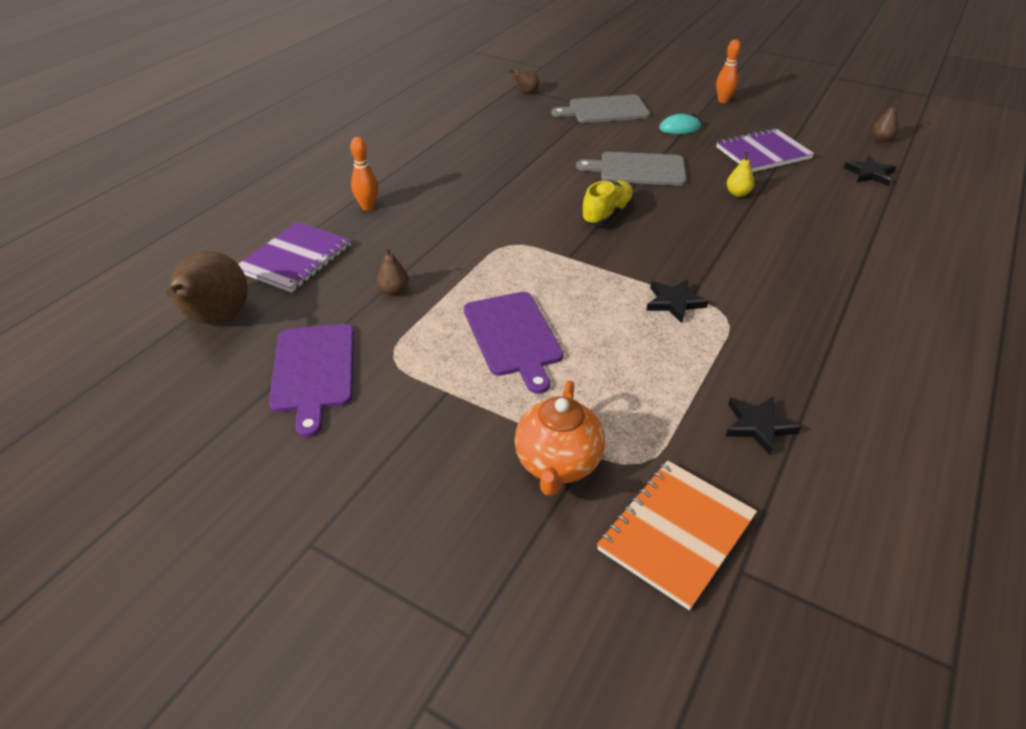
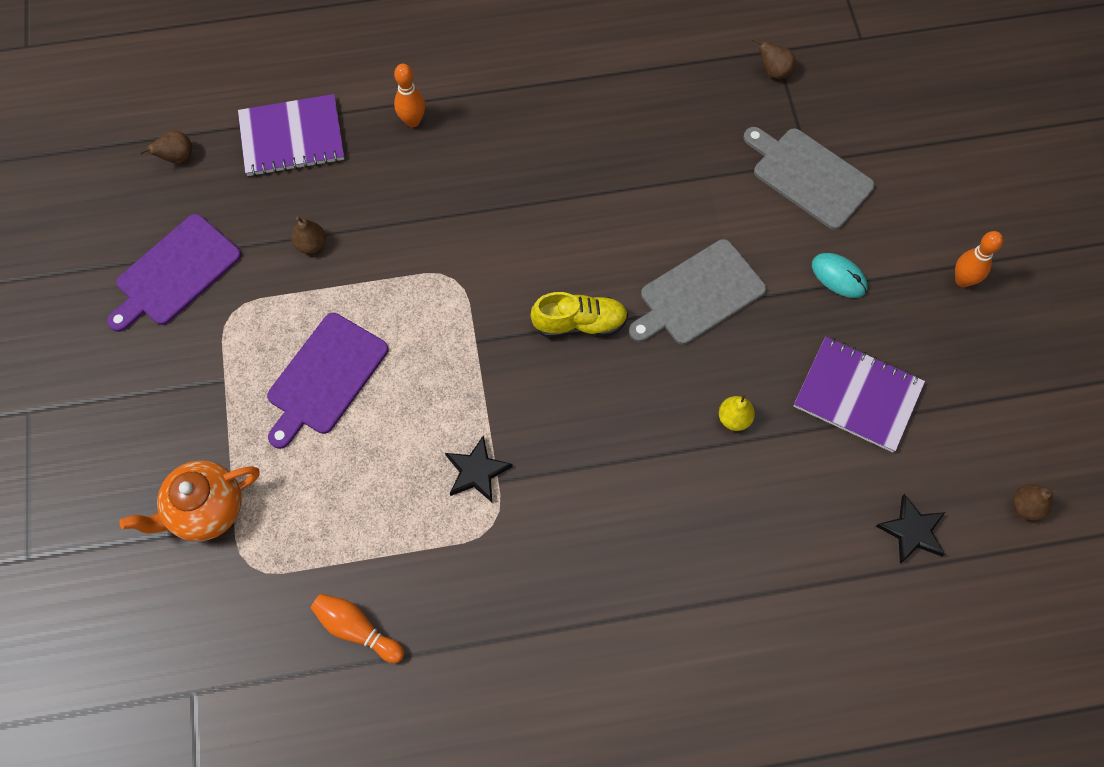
camera: 50 degrees right, 25 degrees up
brown pear [166,251,248,324] -> brown pear [139,130,192,163], size x0.46
grey cutting board [576,152,686,186] -> grey cutting board turned 90 degrees counterclockwise [629,239,766,345]
orange notebook [597,460,757,610] -> none
black star [726,396,801,456] -> orange bowling pin [311,594,404,663]

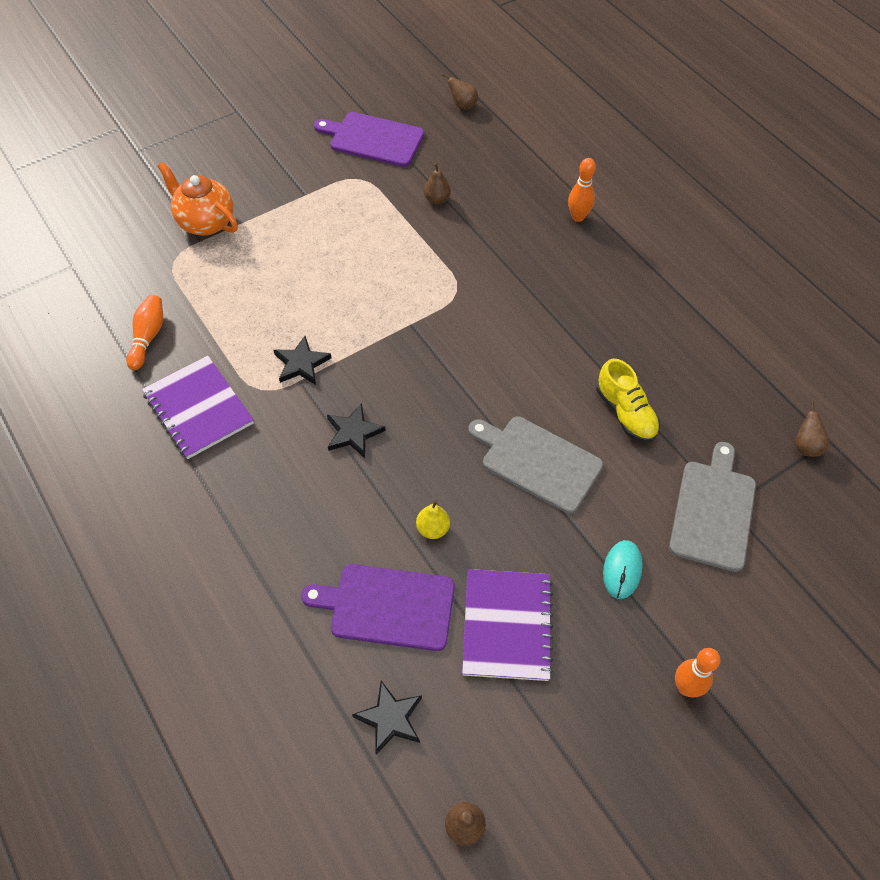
camera: 65 degrees right, 10 degrees down
purple notebook [238,94,344,176] -> purple notebook moved to [142,356,254,459]
purple cutting board [267,313,388,449] -> purple cutting board moved to [301,564,455,651]
yellow shoe [531,292,628,337] -> yellow shoe moved to [596,358,660,442]
none -> black star [327,403,385,458]

